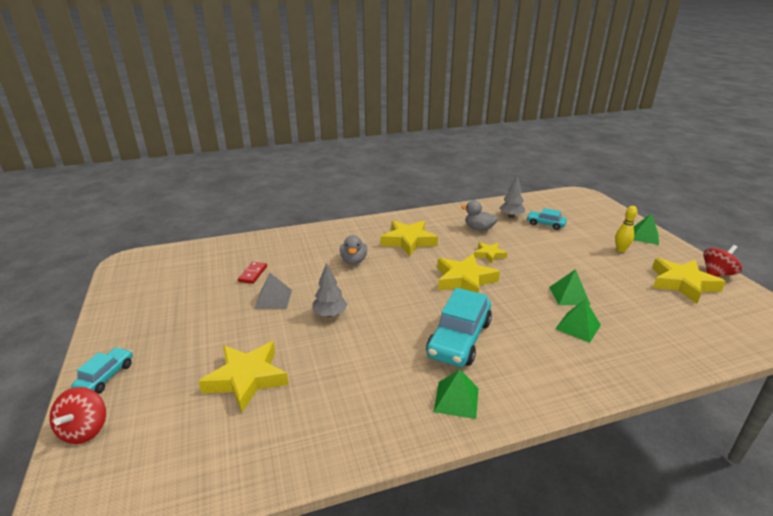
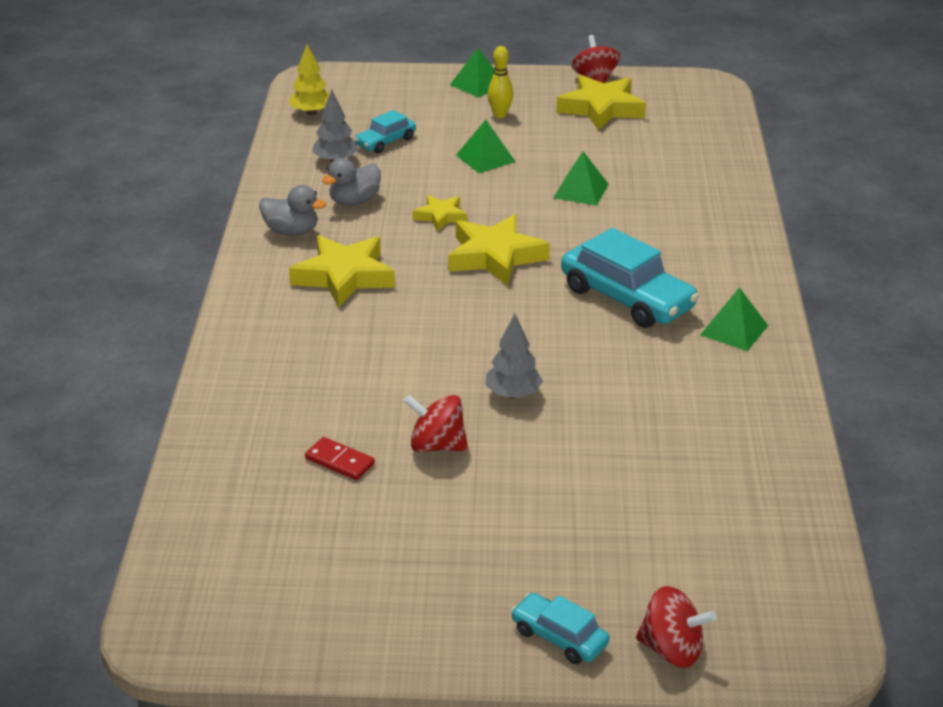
camera: 70 degrees left, 5 degrees up
yellow star [198,341,289,412] -> none
grey pyramid [254,273,292,309] -> red spinning top [404,395,468,452]
grey duck [340,235,367,265] -> grey duck moved to [259,185,326,236]
green pyramid [555,299,601,343] -> green pyramid moved to [456,120,516,173]
none -> yellow tree [288,44,330,115]

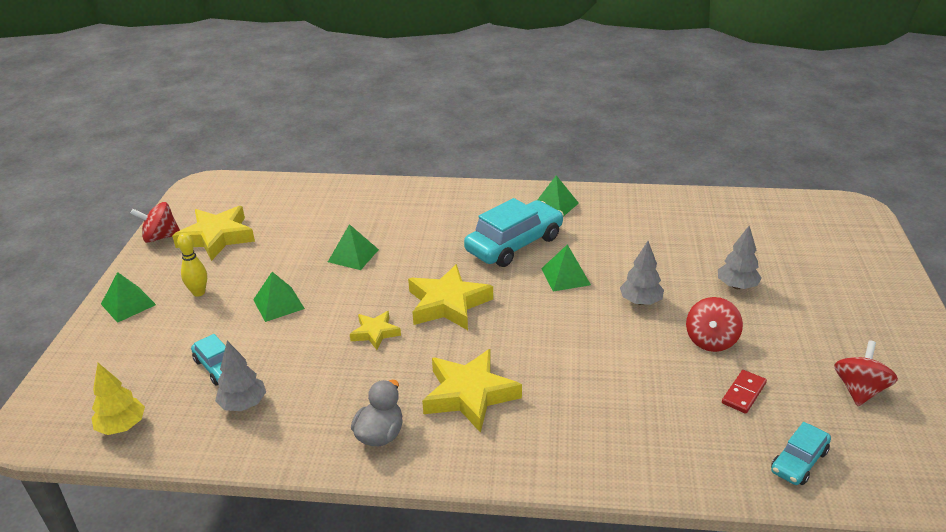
camera: 85 degrees left, 0 degrees up
grey duck [322,158,381,206] -> none
turquoise car [511,593,609,664] -> turquoise car moved to [771,422,831,485]
red spinning top [636,586,716,668] -> red spinning top moved to [834,341,898,406]
none -> green pyramid [541,244,591,292]
none -> grey tree [718,226,762,289]

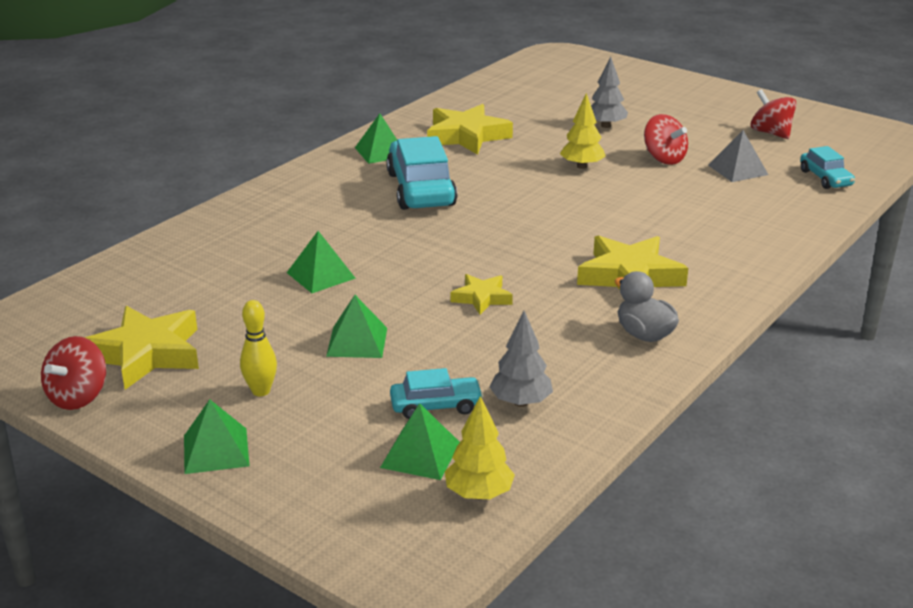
camera: 60 degrees left, 5 degrees down
yellow star [408,264,493,330] -> yellow star moved to [427,104,513,155]
green pyramid [541,244,591,292] -> green pyramid moved to [380,403,460,480]
grey tree [620,241,664,305] -> yellow tree [560,93,606,169]
red domino [722,370,767,414] -> grey pyramid [708,130,768,182]

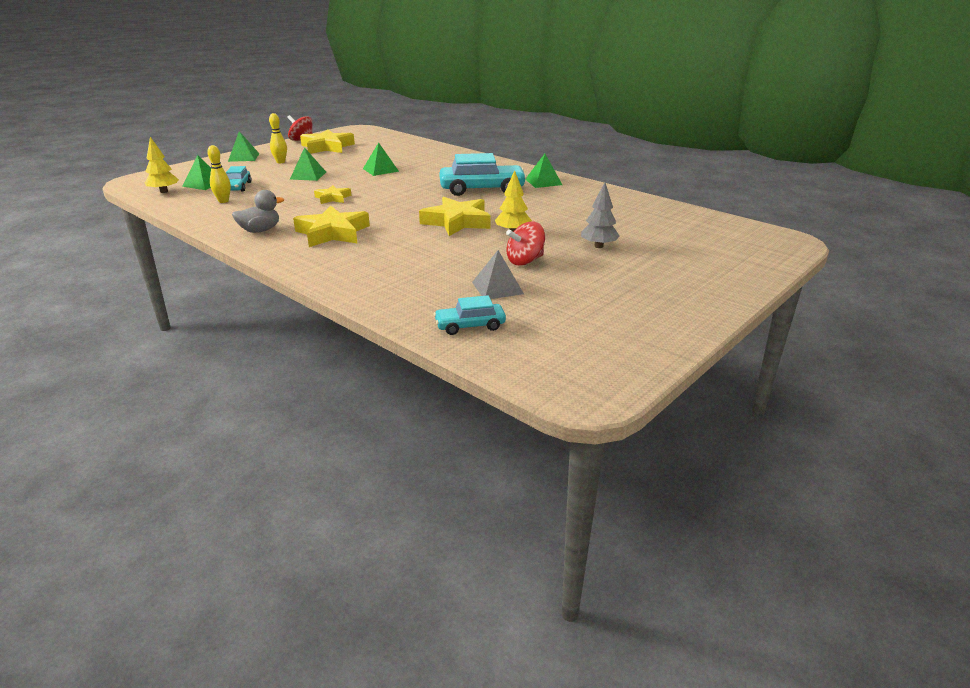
camera: 95 degrees right, 0 degrees up
yellow star [427,104,513,155] -> yellow star moved to [419,197,491,236]
grey tree [490,311,553,407] -> yellow bowling pin [207,145,231,203]
red spinning top [750,89,797,139] -> none

